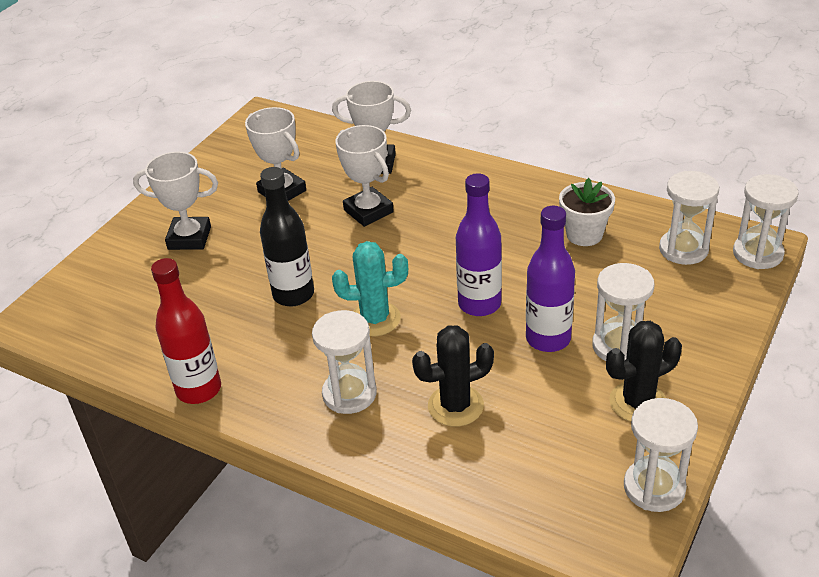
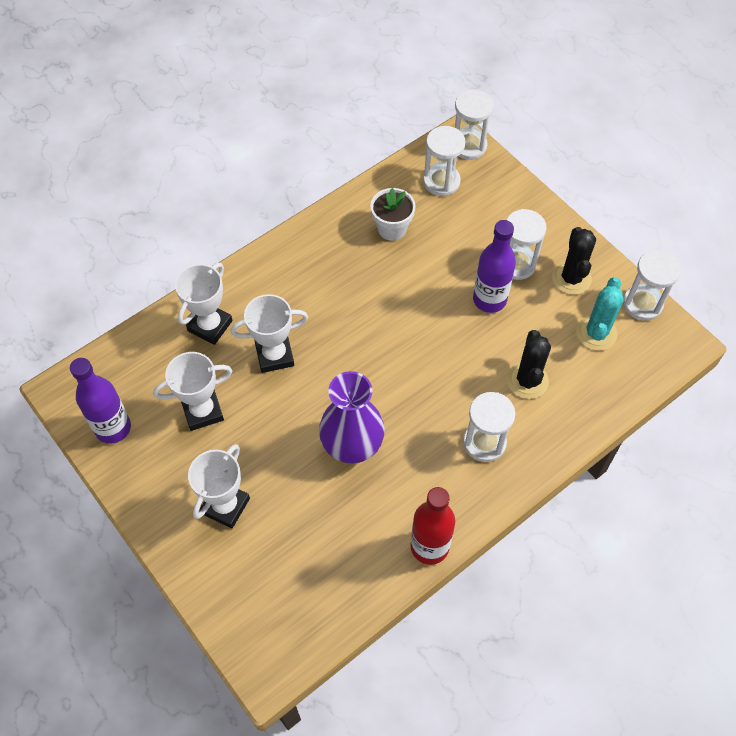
camera: 70 degrees left, 20 degrees up
black bottle [260,167,314,307] -> purple vase [319,371,385,463]
turquoise cactus [332,241,408,336] -> turquoise cactus moved to [576,277,624,351]
purple bottle [456,173,502,316] -> purple bottle moved to [70,358,131,444]

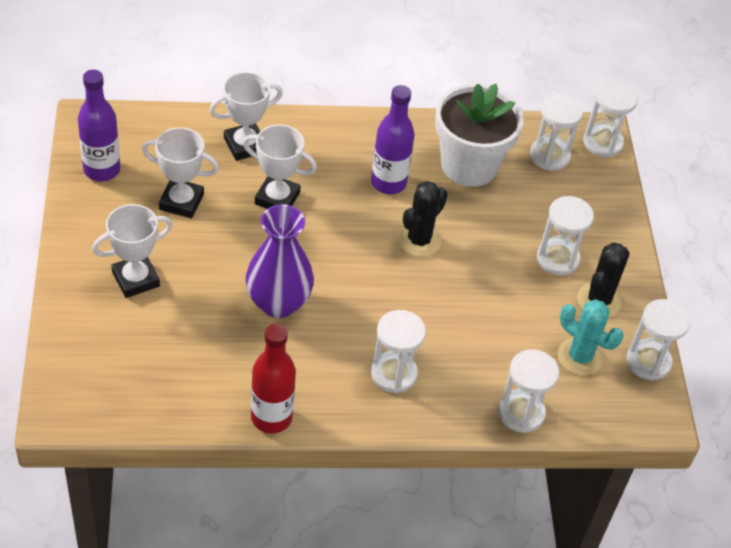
camera: 30 degrees right, 10 degrees down
white flower pot [370,188,416,241] -> white flower pot [435,84,524,187], size x1.80
purple bottle [473,220,516,313] -> purple bottle moved to [371,85,414,194]
black cactus [507,330,551,399] -> black cactus moved to [398,181,448,257]
turquoise cactus [576,277,624,351] -> turquoise cactus turned 75 degrees clockwise [558,299,623,376]
none -> white hourglass [498,349,559,433]

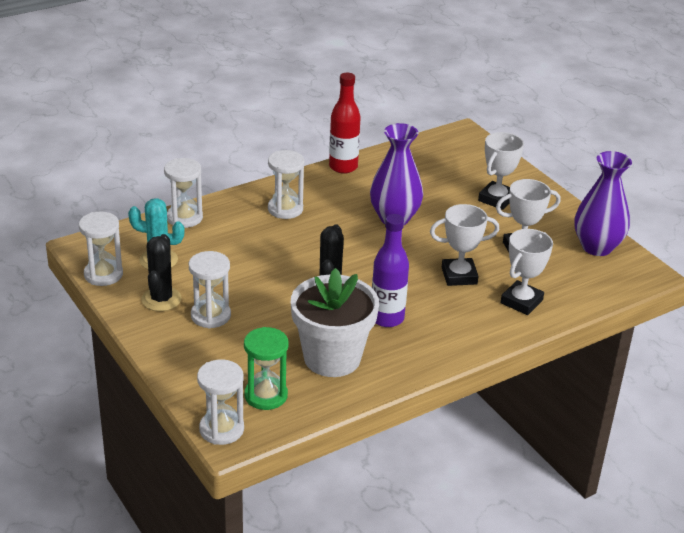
camera: 155 degrees right, 15 degrees down
purple bottle [78,70,120,181] -> purple vase [574,151,632,256]
white hourglass [530,94,583,171] -> green hourglass [244,327,289,410]

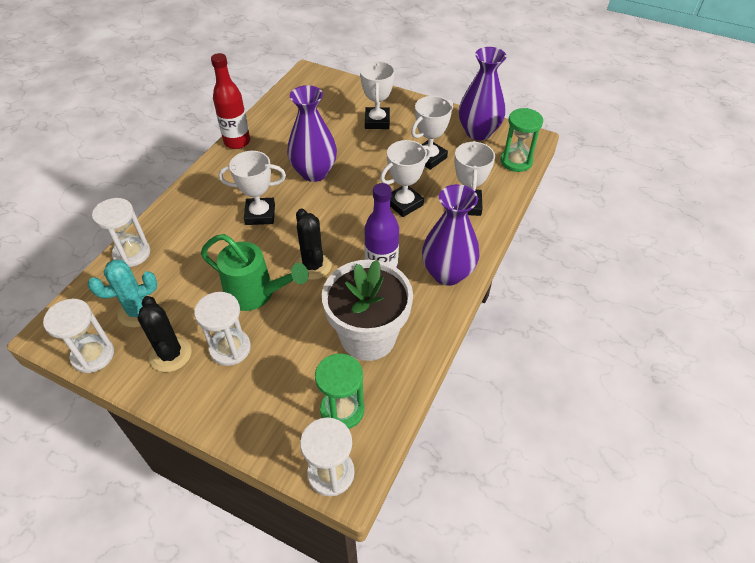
camera: 30 degrees left, 15 degrees up
white hourglass [268,150,304,219] -> none
none -> green watering can [201,234,309,311]
none -> white trophy [219,151,286,225]
none -> purple vase [422,184,479,286]
none -> green hourglass [501,108,543,172]

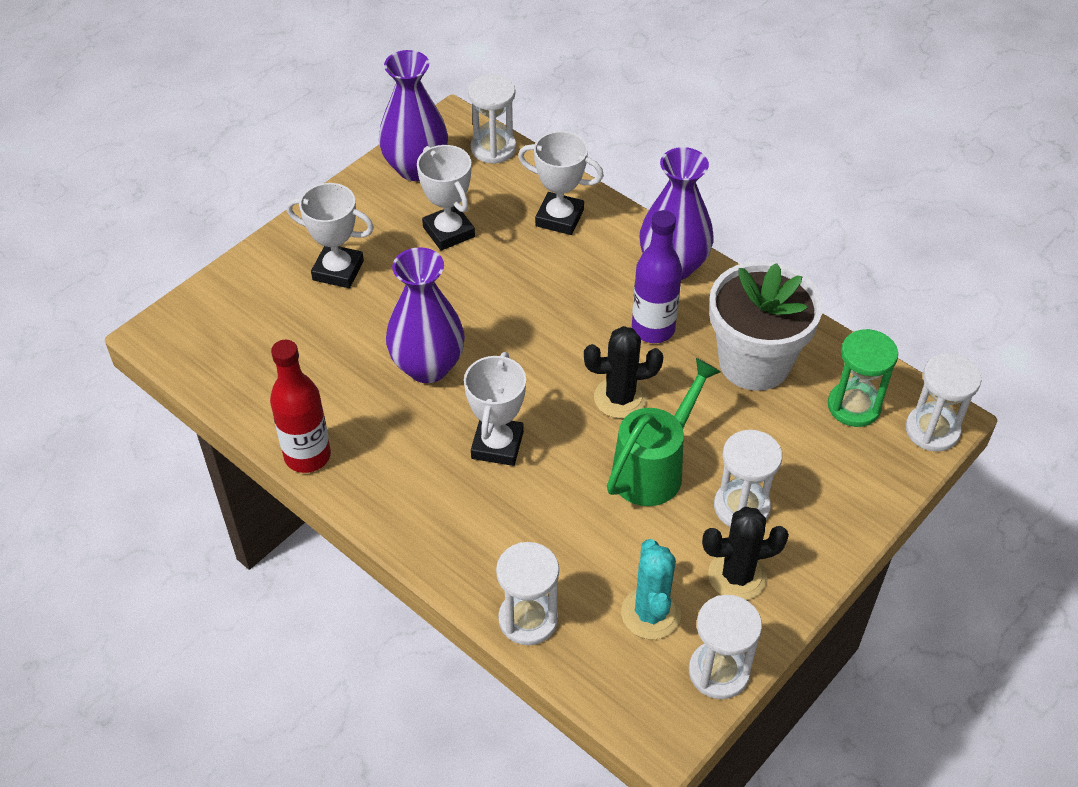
camera: 75 degrees left, 0 degrees up
white trophy [380,140,431,217] -> none
green hourglass [501,108,543,172] -> white hourglass [468,74,516,164]

